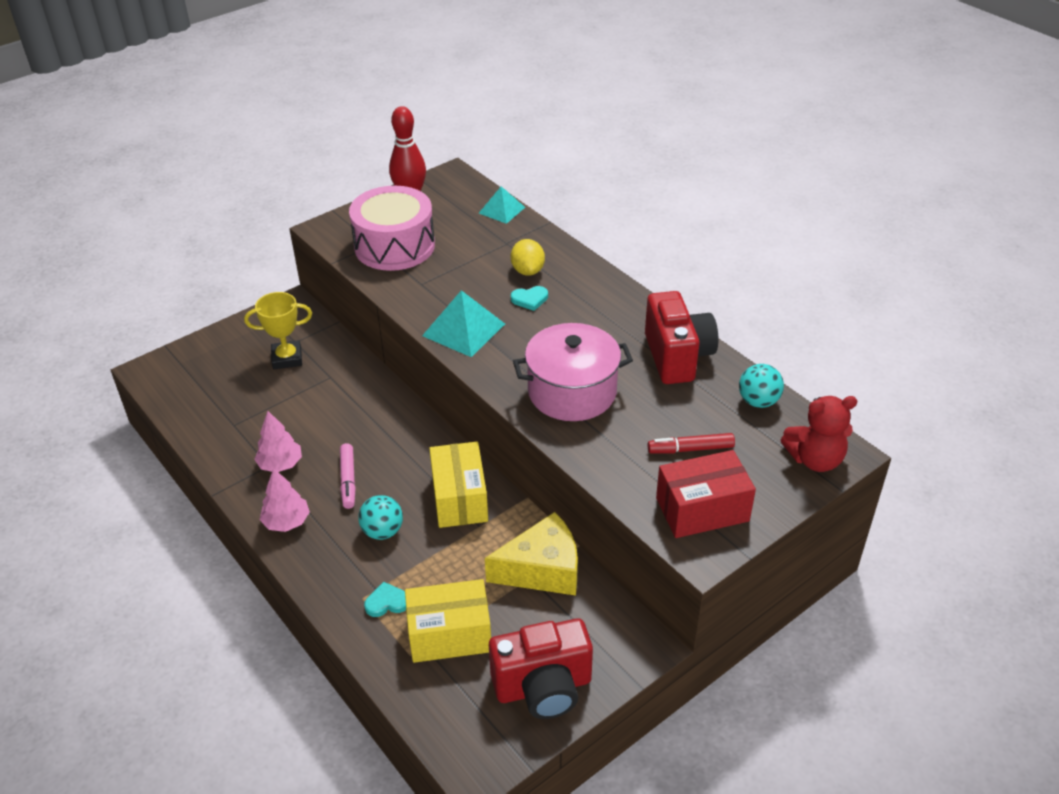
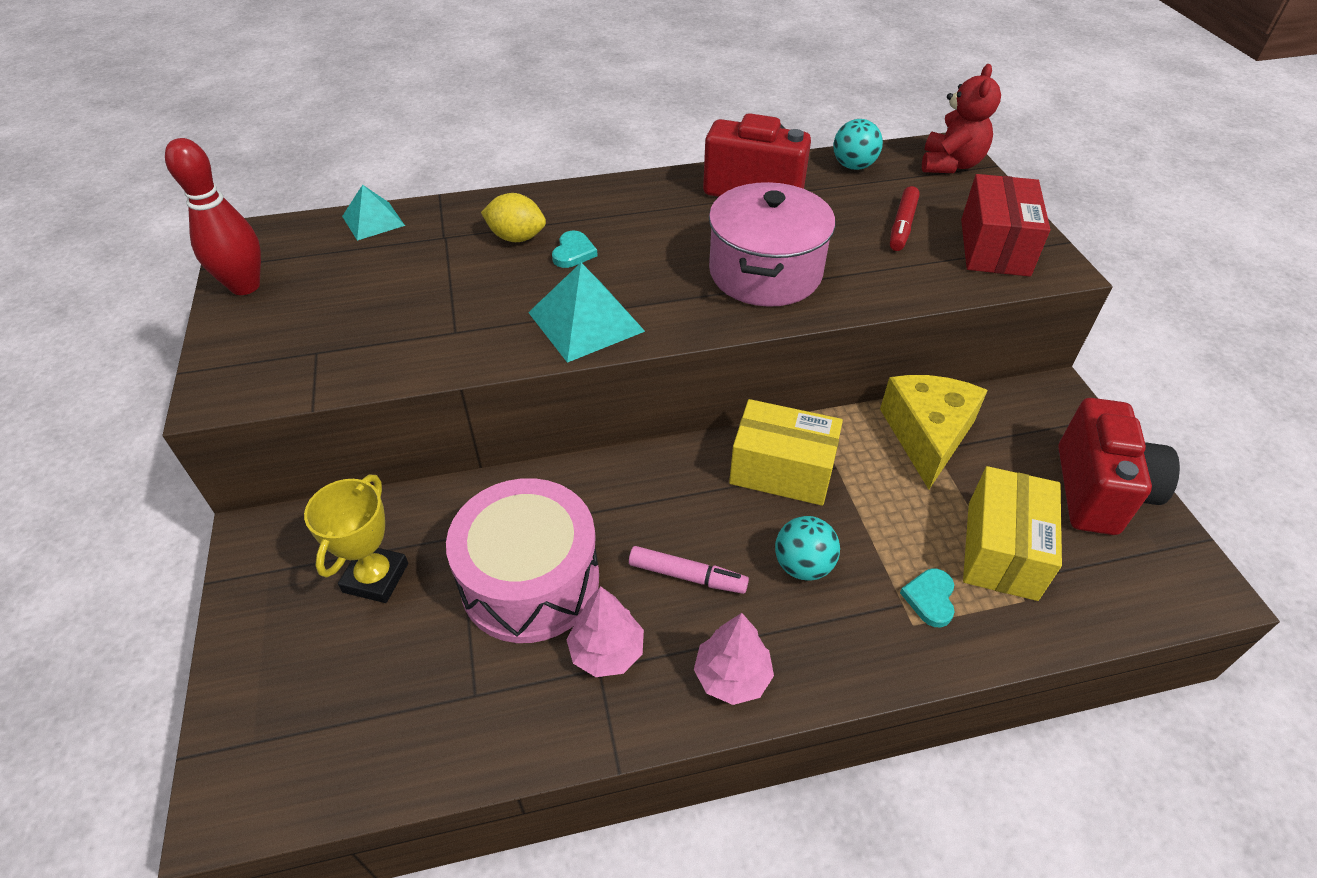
camera: 65 degrees left, 5 degrees up
pink drum [349,186,435,271] -> pink drum moved to [446,478,599,643]

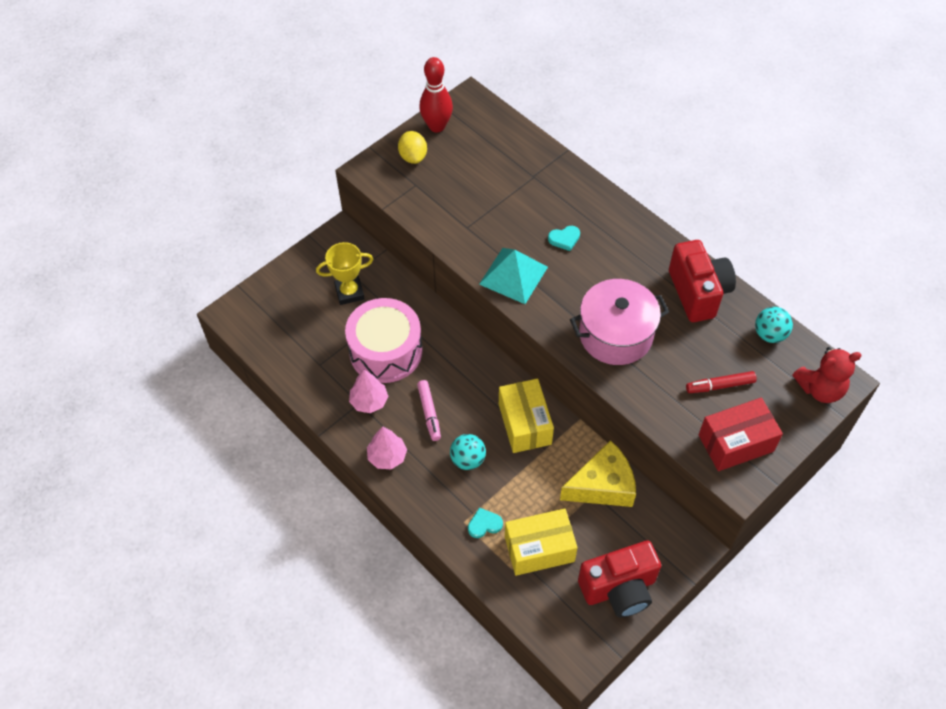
camera: 60 degrees right, 10 degrees up
turquoise pyramid [342,185,405,241] -> none
yellow lemon [481,193,546,242] -> yellow lemon moved to [398,131,427,164]

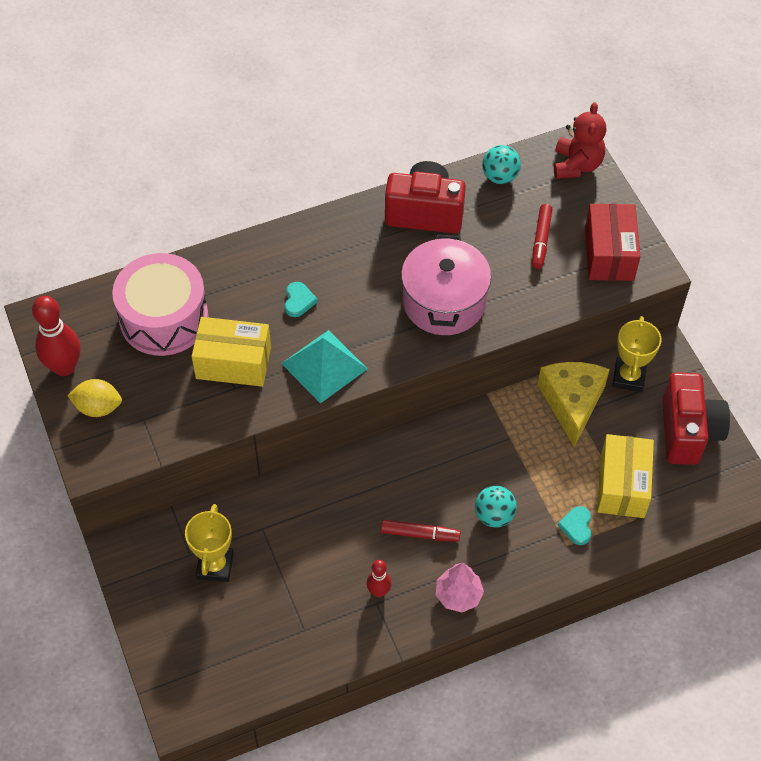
camera: 70 degrees left, 0 degrees up
pink drum [345,298,423,383] -> pink drum moved to [112,253,208,356]
pink tree [349,369,388,413] -> red bowling pin [366,560,391,597]
pink marker [417,380,441,441] -> red marker [381,520,461,542]
yellow box [499,378,554,453] -> yellow box moved to [192,317,271,387]
none -> yellow trophy [612,316,661,392]

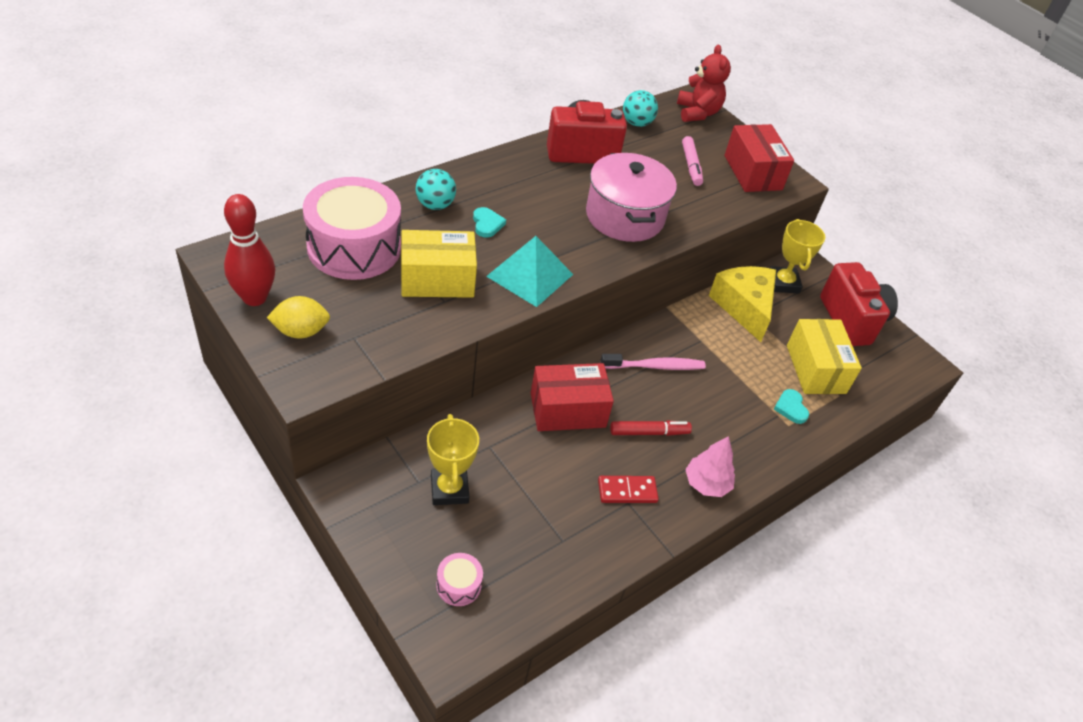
camera: 20 degrees left, 10 degrees down
red bowling pin [366,560,391,597] -> red domino [598,476,659,503]
turquoise ball [475,486,517,528] -> turquoise ball moved to [415,169,456,210]
red marker [532,204,552,269] -> pink marker [682,136,703,186]
none -> pink drum [436,553,483,606]
none -> red box [531,363,614,431]
none -> pink toothbrush [601,354,706,370]

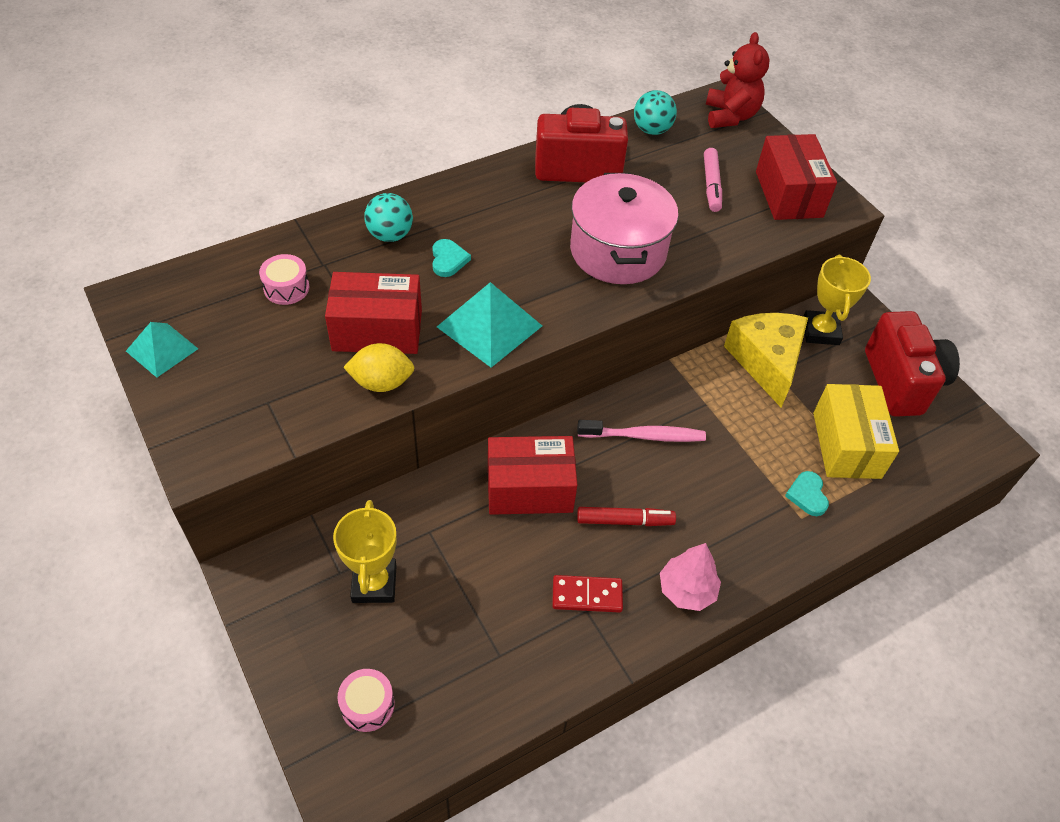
camera: 10 degrees right, 5 degrees up
red bowling pin [224,194,275,306] -> turquoise pyramid [126,322,198,378]
yellow lemon [267,296,330,339] -> yellow lemon moved to [343,343,414,392]
pink drum [303,177,401,280] -> pink drum [259,254,309,305], size x0.41
yellow box [401,230,477,298] -> red box [325,272,422,354]

